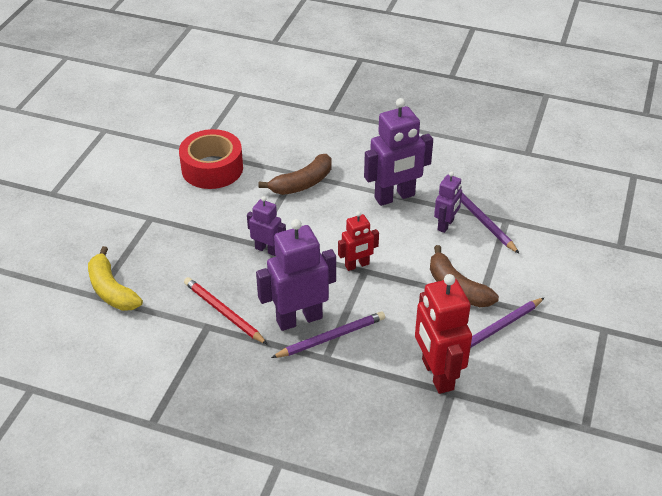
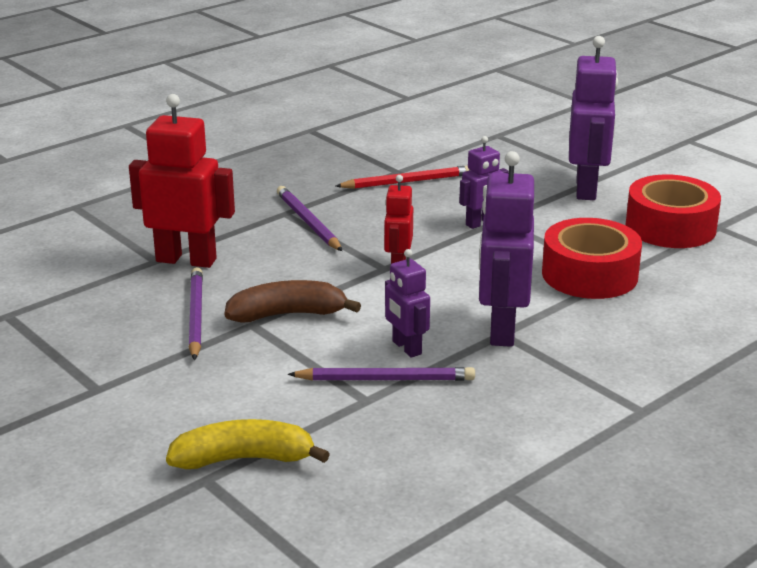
camera: 120 degrees right, 15 degrees down
yellow banana [88,246,143,311] -> yellow banana moved to [166,419,330,469]
purple robot [256,219,336,331] -> purple robot moved to [569,36,618,200]
brown banana [258,154,331,195] -> red tape [542,218,642,299]
purple pencil [271,312,385,358] -> purple pencil turned 150 degrees clockwise [277,186,342,251]

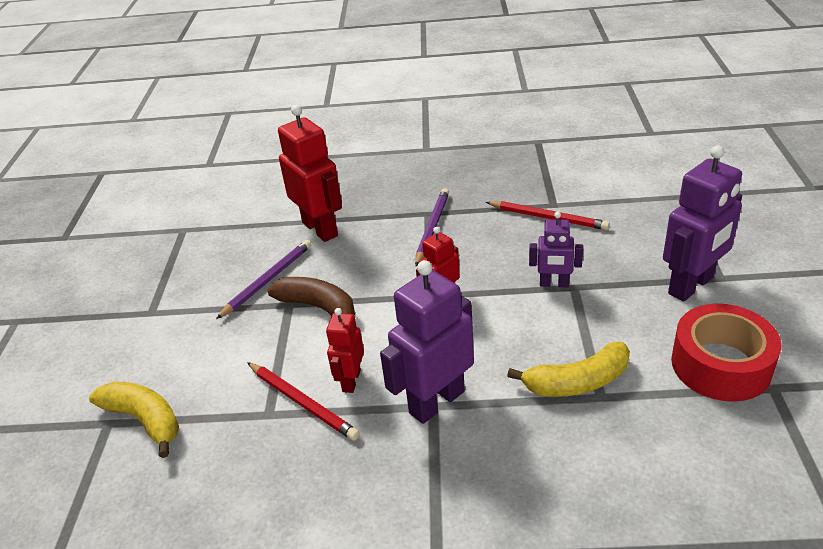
camera: 45 degrees right, 10 degrees up
purple pencil [287,367,475,381] -> red pencil [247,362,360,441]
purple robot [385,249,430,358] -> red robot [326,308,364,393]
red tape [542,218,642,299] -> yellow banana [507,342,630,397]

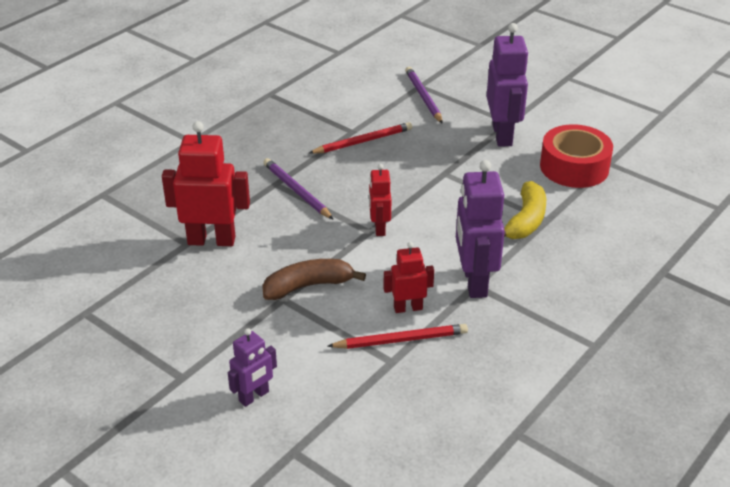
camera: 55 degrees left, 0 degrees up
yellow banana [89,382,179,458] -> none
purple pencil [216,240,311,319] -> purple pencil moved to [405,67,443,124]
red robot [326,308,364,393] -> red robot turned 120 degrees clockwise [383,242,434,313]
purple robot [529,212,583,287] -> purple robot moved to [228,328,277,407]

